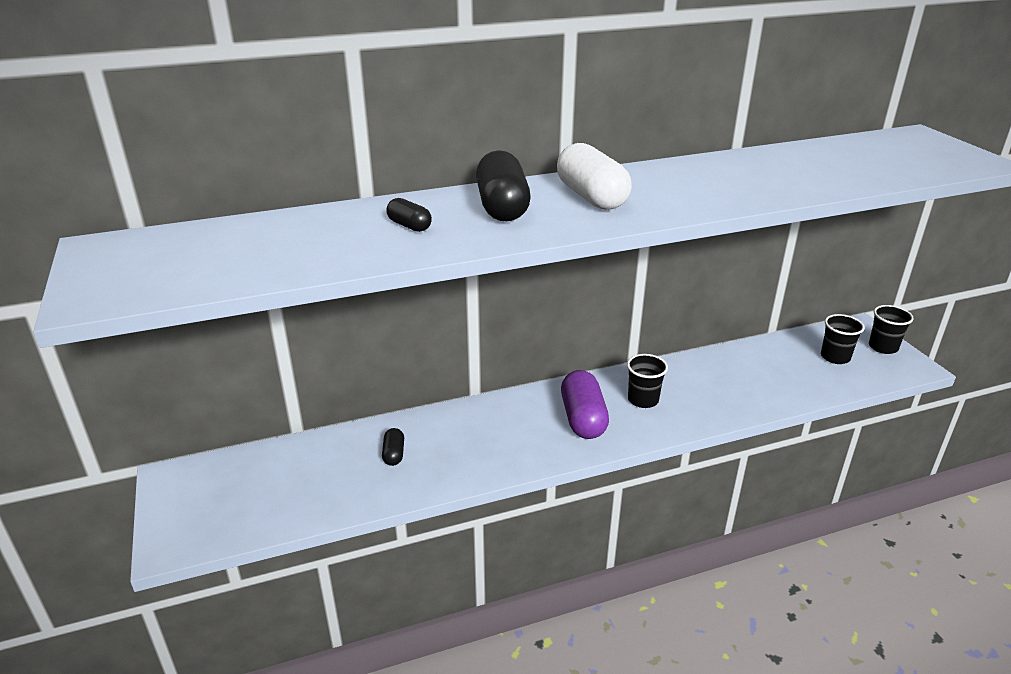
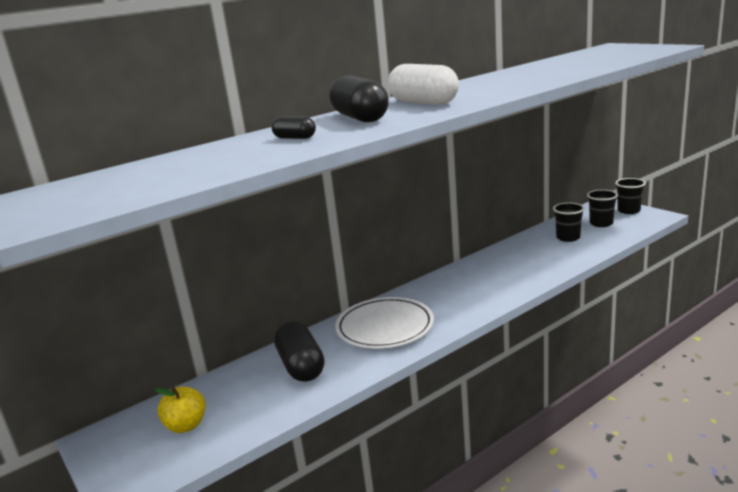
camera: 15 degrees left, 10 degrees down
black capsule [382,428,404,466] -> black capsule [274,321,325,382], size x2.00
purple capsule [561,370,609,439] -> none
black cup [627,354,668,408] -> black cup moved to [553,202,585,242]
none -> yellow apple [155,386,206,433]
none -> white plate [335,297,434,349]

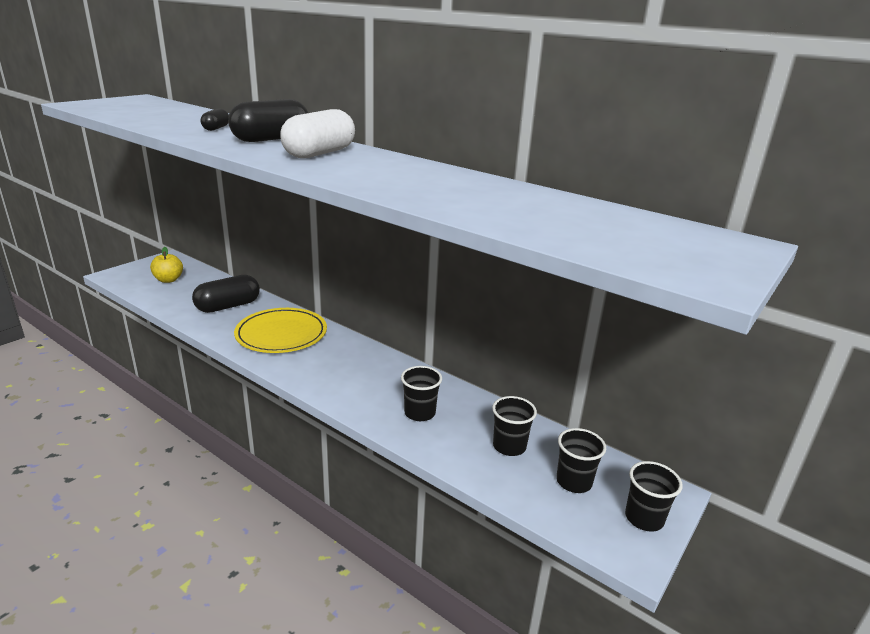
camera: 70 degrees right, 5 degrees up
white plate [335,297,434,349] -> yellow plate [234,308,327,353]
none -> black cup [401,366,442,421]

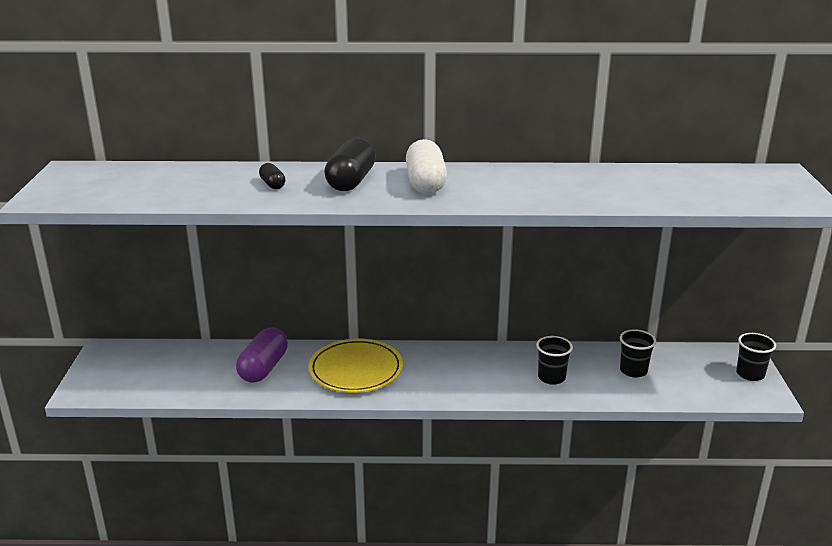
camera: 35 degrees left, 0 degrees up
yellow apple [150,247,183,283] -> none
black capsule [192,275,260,313] -> purple capsule [236,328,288,383]
black cup [556,428,606,493] -> none

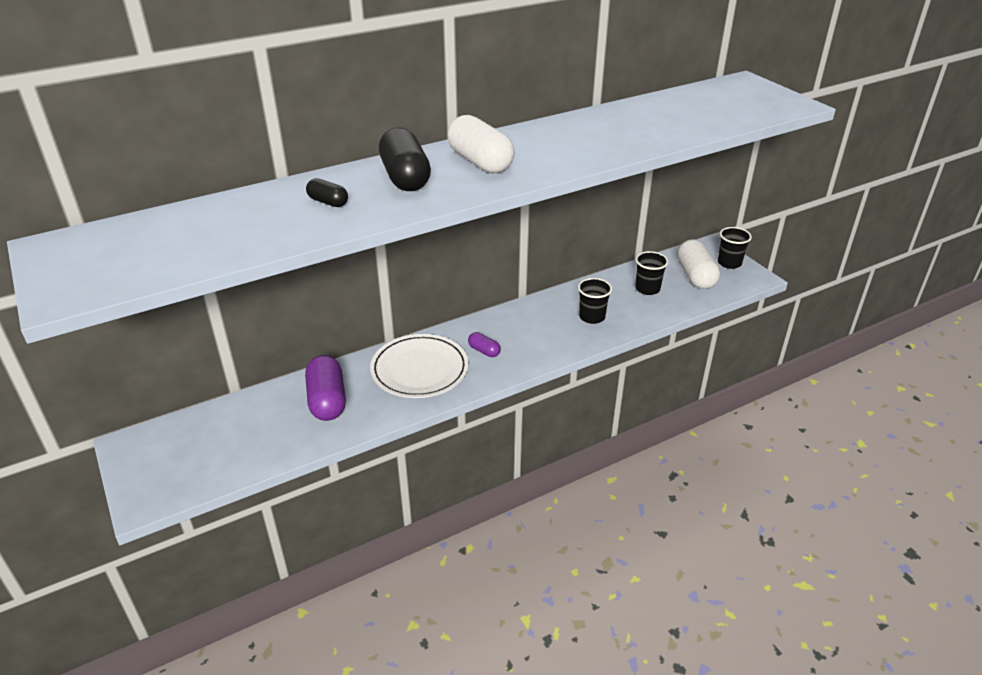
camera: 30 degrees left, 10 degrees up
yellow plate [308,339,403,393] -> white plate [370,334,469,398]
none -> purple capsule [468,332,501,357]
none -> white capsule [677,239,720,289]

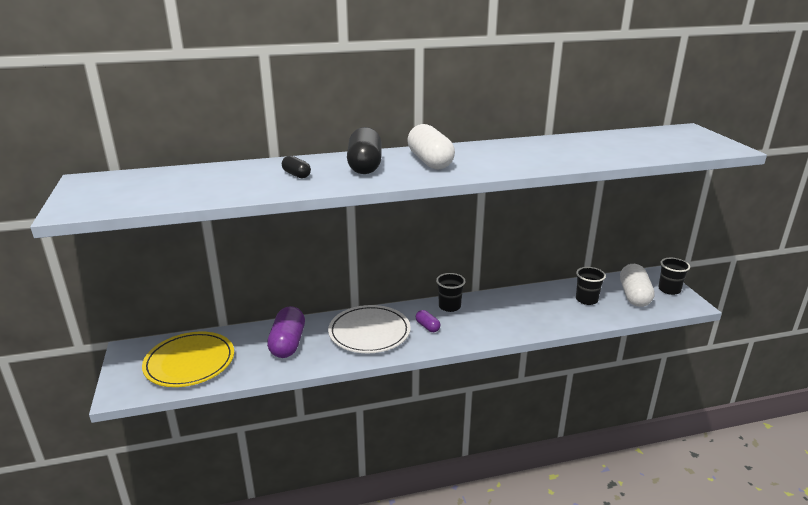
camera: 15 degrees right, 10 degrees down
black cup [578,278,612,324] -> black cup moved to [436,273,465,312]
none -> yellow plate [142,331,234,387]

